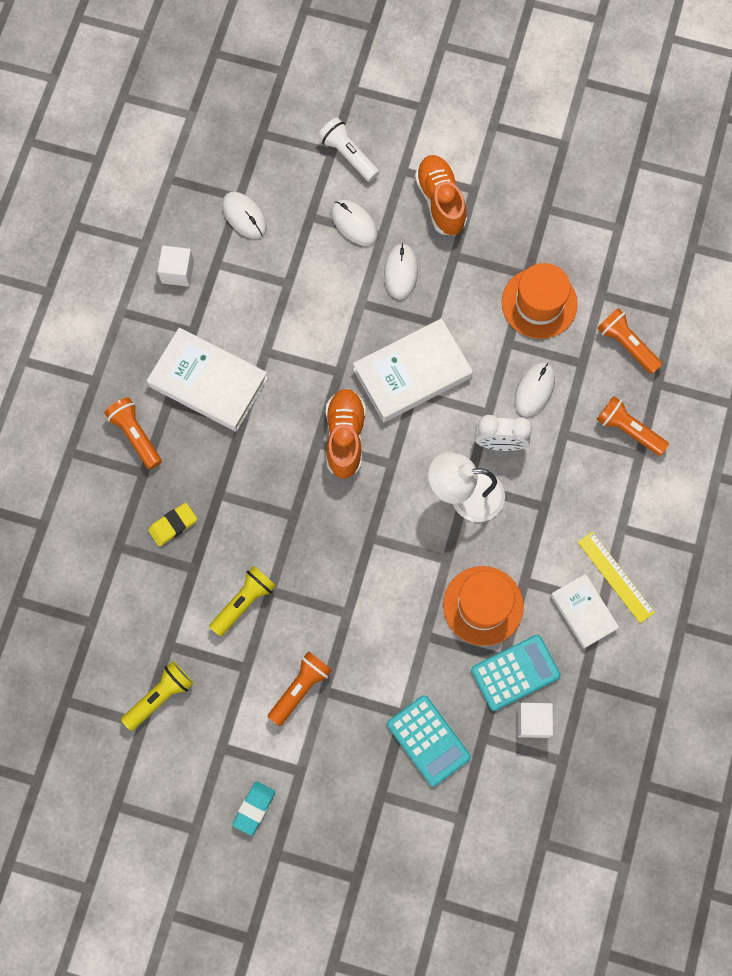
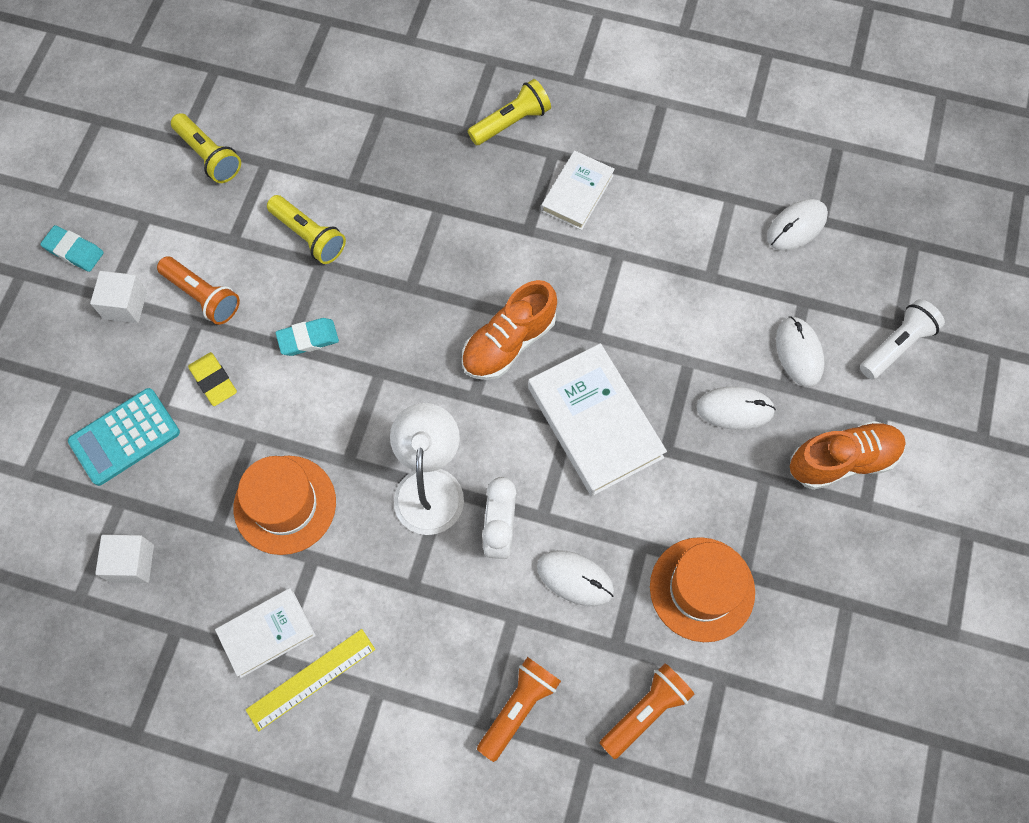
camera: 90 degrees right, 5 degrees down
orange flashlight [104,397,162,470] -> yellow flashlight [468,79,551,145]
white book [147,327,268,432] -> white book [541,151,615,230], size x0.59
yellow eraser [148,503,197,547] -> yellow eraser moved to [188,352,237,406]
white cube [157,246,194,287] -> white cube moved to [90,271,147,323]
orange shoe [326,389,366,479] -> orange shoe turned 135 degrees clockwise [462,280,557,380]
white mouse [331,200,378,246] -> white mouse turned 60 degrees counterclockwise [776,316,824,387]
turquoise calculator [471,635,561,711] -> none
none -> turquoise eraser [276,318,339,356]

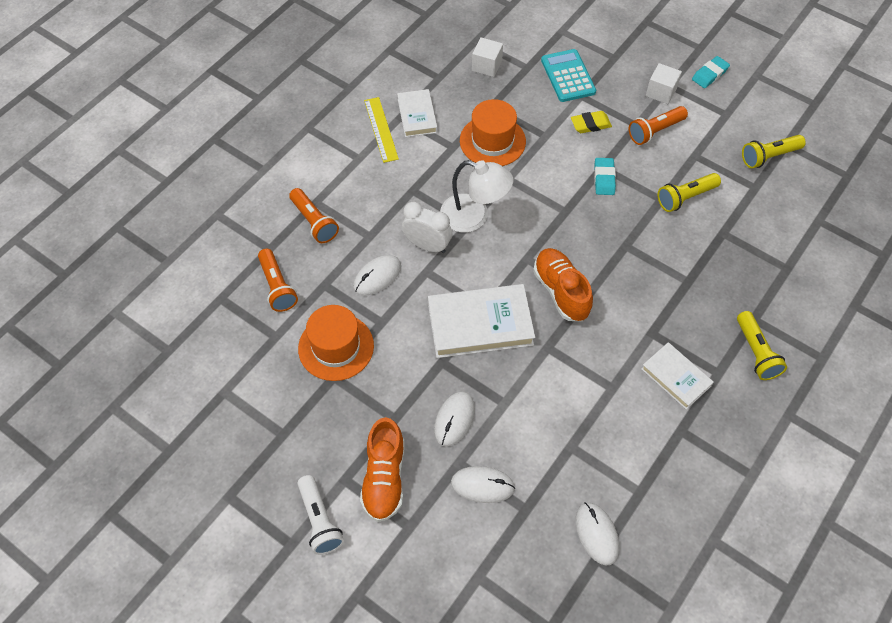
camera: 110 degrees right, 10 degrees down
white flashlight [860,299,945,380] -> white flashlight moved to [297,475,344,555]

